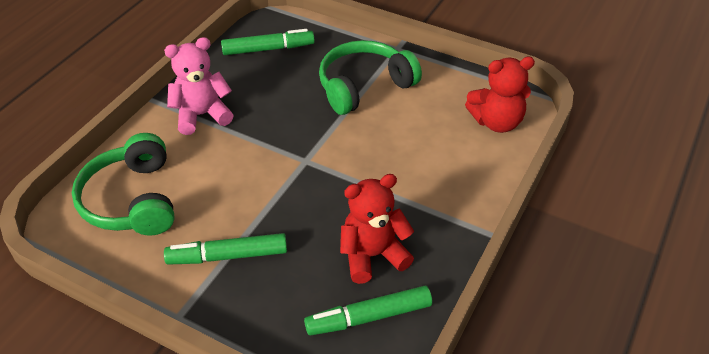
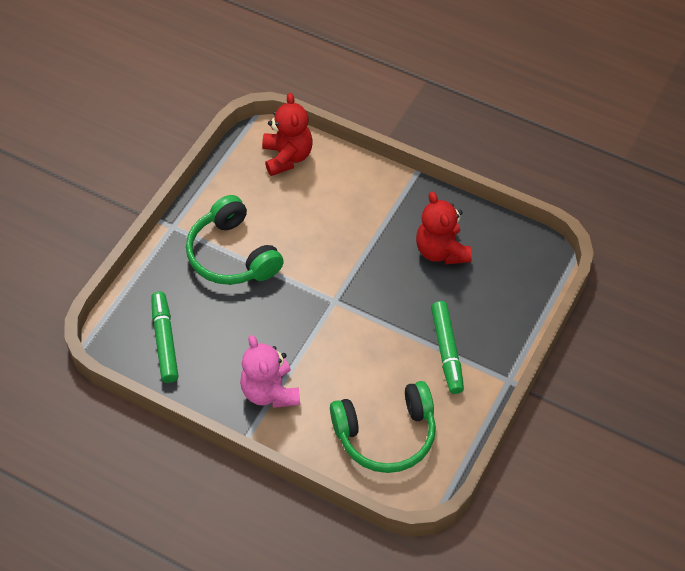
camera: 90 degrees left, 10 degrees up
green marker [304,286,432,335] -> none

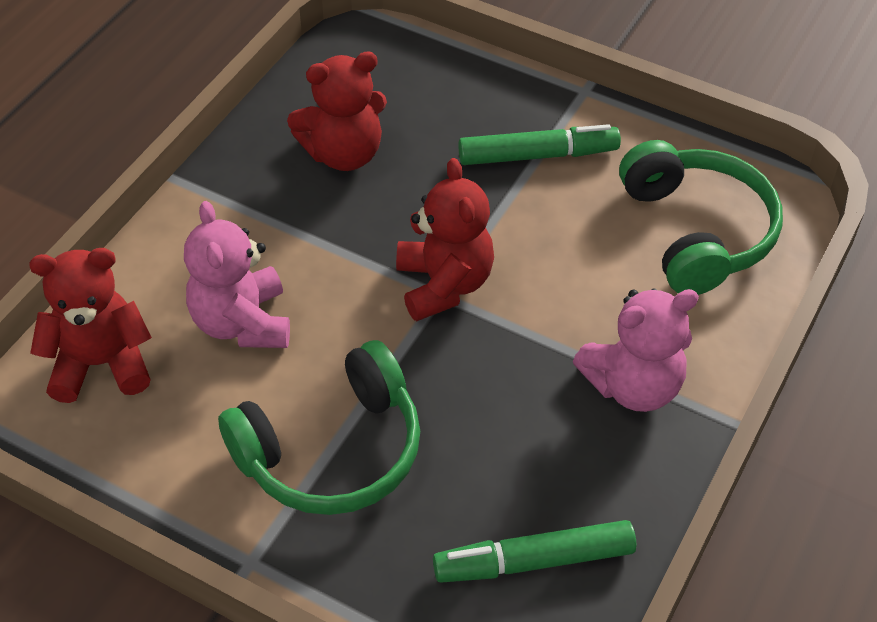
camera: 90 degrees left, 5 degrees down
none -> pink teddy bear [184,201,290,348]
none -> red teddy bear [396,158,494,321]

